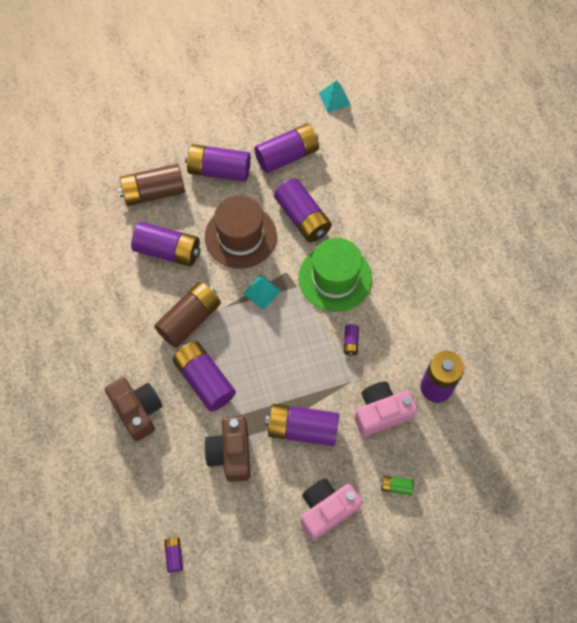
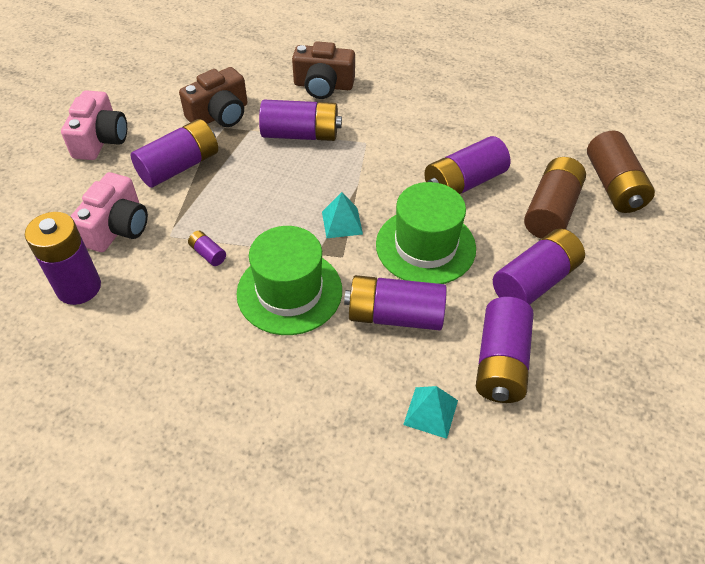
camera: 130 degrees right, 15 degrees down
brown battery [154,282,221,348] -> brown battery moved to [587,130,655,213]
purple battery [164,536,183,572] -> none
brown camera [204,416,250,482] -> brown camera turned 105 degrees clockwise [179,67,248,127]
brown hat [205,195,277,269] -> green hat [376,182,476,284]
turquoise pyramid [319,80,351,112] -> turquoise pyramid moved to [403,386,458,439]
green battery [380,476,414,495] -> none

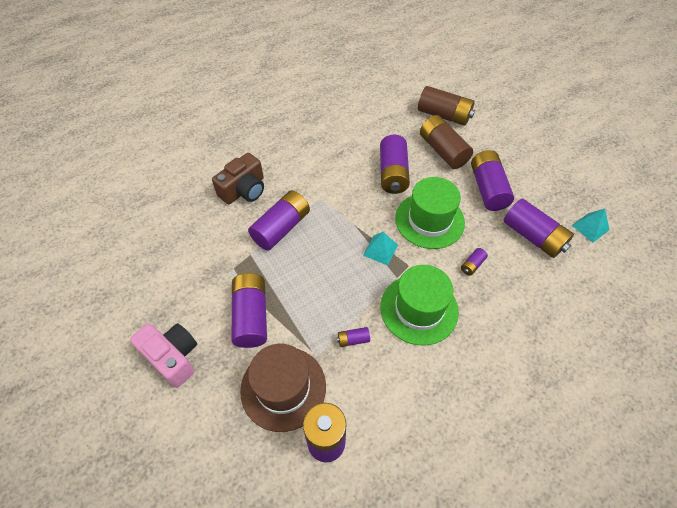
camera: 55 degrees left, 5 degrees up
pink camera [70,172,148,252] -> brown hat [240,344,326,432]
brown camera [179,67,248,127] -> none
purple battery [344,275,447,330] -> purple battery [461,248,488,276], size x0.44
turquoise pyramid [403,386,458,439] -> turquoise pyramid moved to [572,209,610,243]

